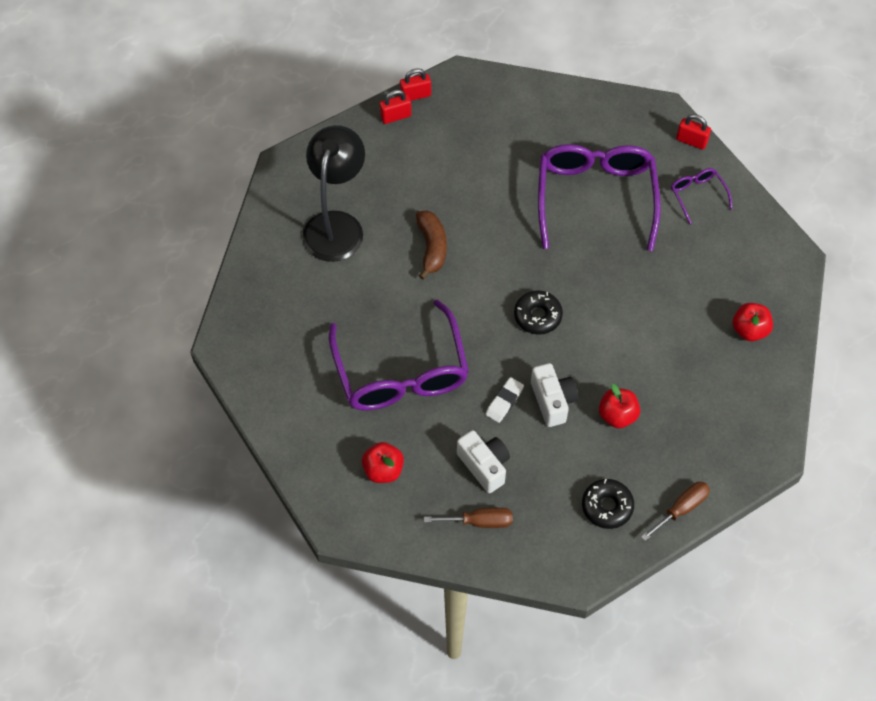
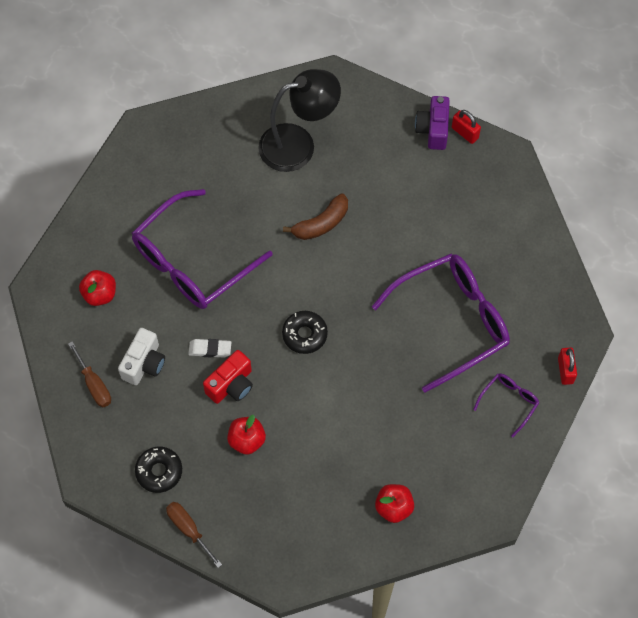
camera: 60 degrees right, 5 degrees up
red padlock [380,90,411,124] -> purple camera [415,96,450,150]
white camera [531,363,578,427] -> red camera [203,350,253,404]
brown screwdriver [641,482,710,541] -> brown screwdriver turned 150 degrees counterclockwise [166,502,222,568]

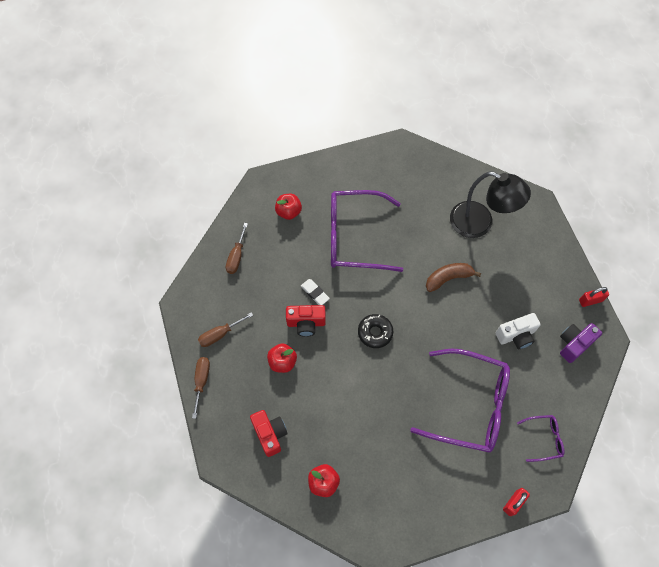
camera: 45 degrees right, 0 degrees up
white camera [118,328,165,385] -> white camera moved to [495,313,541,349]
black donut [135,447,182,493] -> brown screwdriver [198,312,253,347]
brown banana [283,193,348,240] -> brown banana turned 150 degrees clockwise [426,263,481,292]
purple camera [415,96,450,150] -> purple camera moved to [560,323,602,363]
red padlock [452,110,481,144] -> red padlock turned 75 degrees clockwise [579,287,609,307]
purple glasses [473,374,539,437] -> purple glasses moved to [517,415,564,462]
none -> red camera [250,410,288,457]

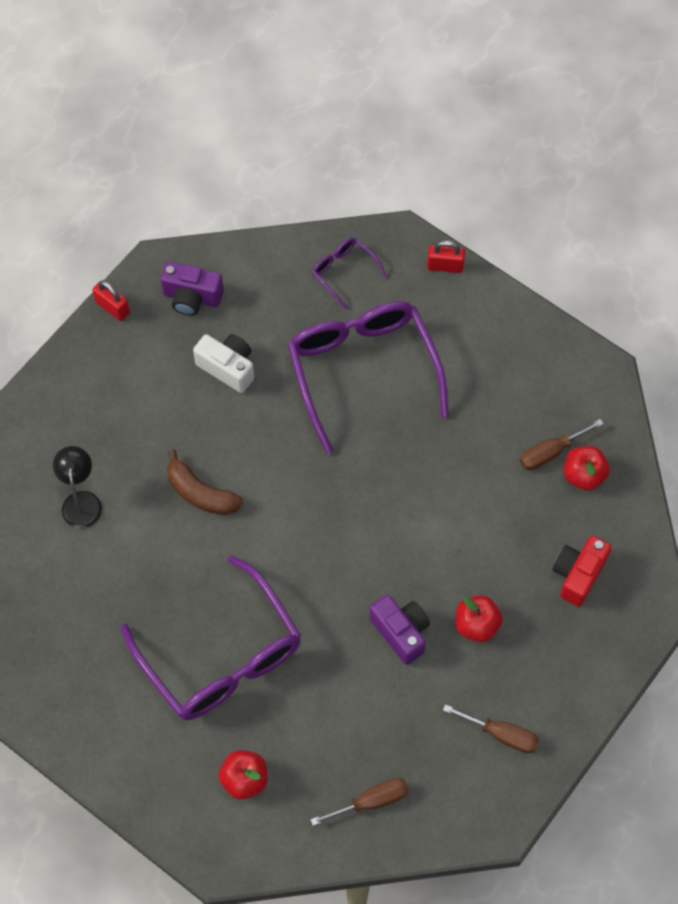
camera: 125 degrees left, 0 degrees up
brown screwdriver [192,357,210,419] -> brown screwdriver moved to [520,419,604,470]
red camera [286,305,326,337] -> purple camera [369,595,430,665]
white eraser [301,279,330,305] -> none
black donut [358,314,393,348] -> none
black lamp [450,172,531,238] -> black lamp [53,446,102,528], size x0.55

